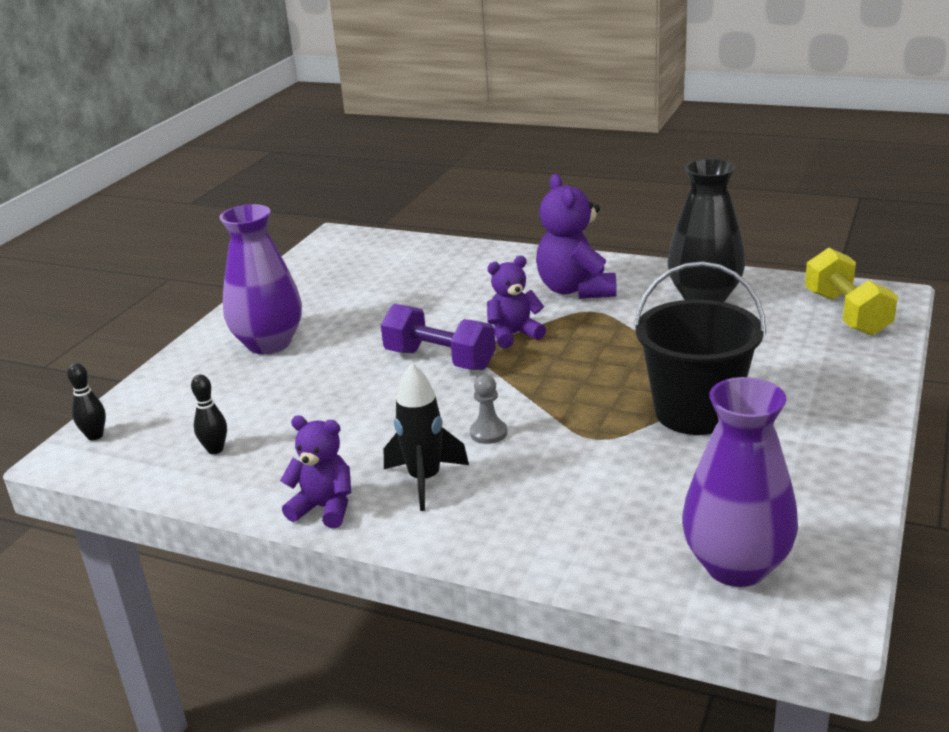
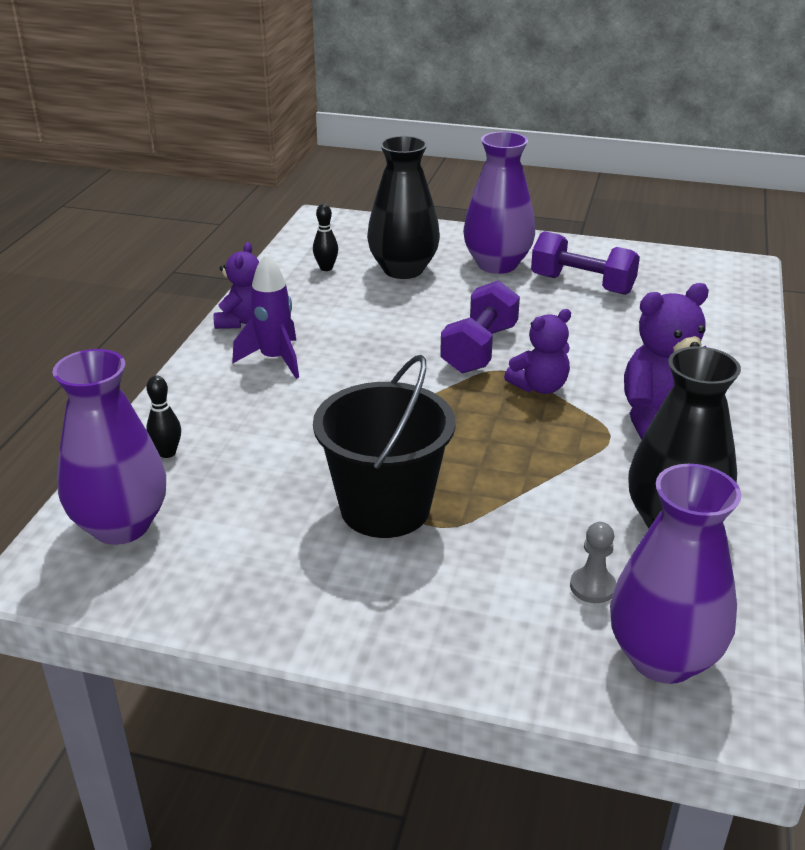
camera: 80 degrees right, 5 degrees up
black bowling pin [67,363,106,440] -> black bowling pin moved to [146,376,181,458]
black rocket [384,363,469,511] -> purple rocket [232,253,299,379]
grey pawn [470,375,507,444] -> grey pawn moved to [570,522,617,603]
purple teddy bear [487,256,546,349] -> purple teddy bear turned 90 degrees clockwise [504,309,571,394]
yellow dumbbell [805,248,898,336] -> purple vase [610,464,741,684]
none -> black vase [367,136,440,279]
none -> purple dumbbell [531,231,640,295]

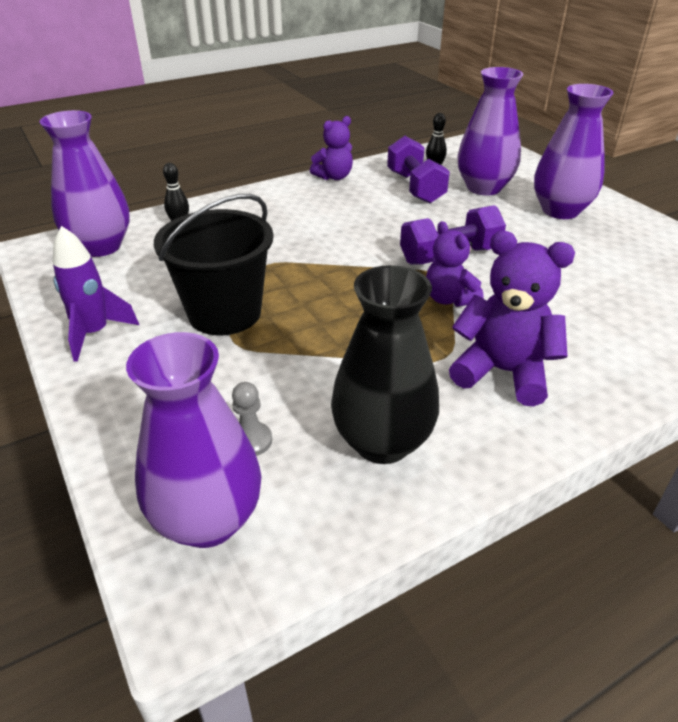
camera: 45 degrees right, 5 degrees up
purple rocket [232,253,299,379] -> purple rocket moved to [53,226,139,362]
black vase [367,136,440,279] -> purple vase [458,67,523,195]
purple teddy bear [504,309,571,394] -> purple teddy bear turned 45 degrees clockwise [426,221,484,307]
purple dumbbell [531,231,640,295] -> purple dumbbell moved to [387,136,450,204]

